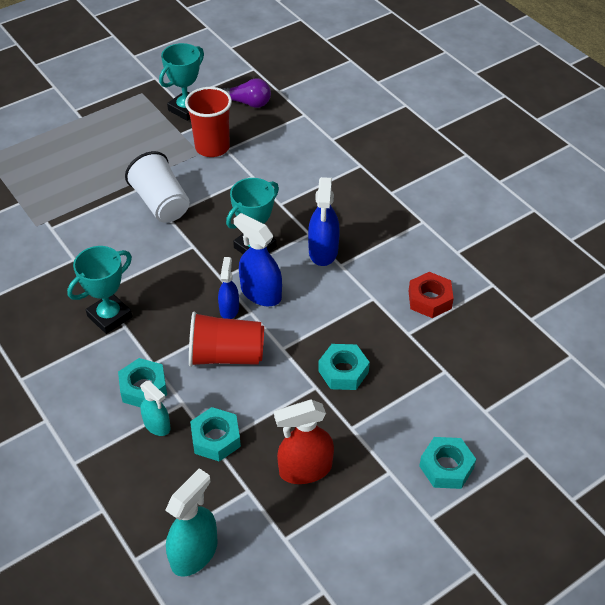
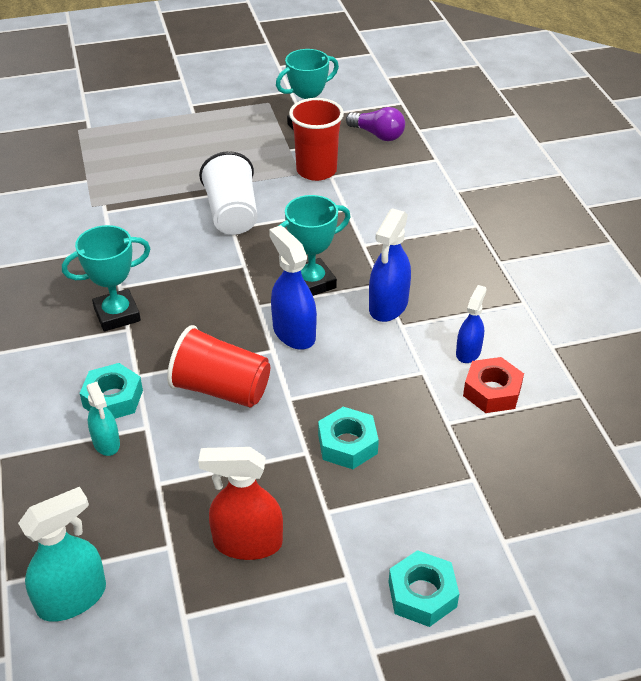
camera: 20 degrees right, 5 degrees down
turquoise nut [190,407,241,462] -> none
blue spray bottle [218,257,239,319] -> blue spray bottle moved to [456,285,487,363]

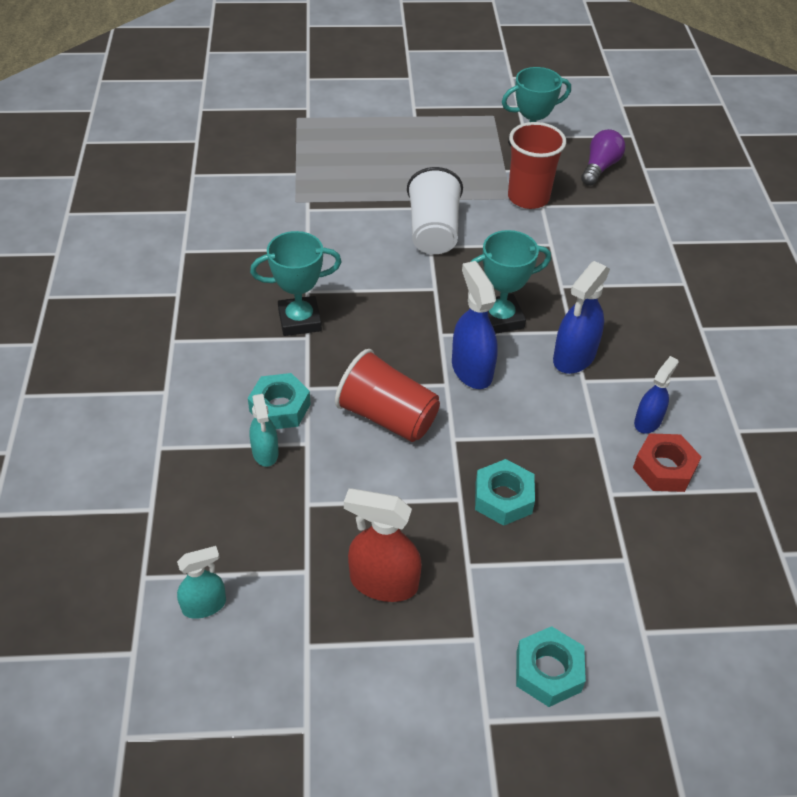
camera: 10 degrees right, 5 degrees up
turquoise spray bottle [18,487,106,622] -> turquoise spray bottle [177,546,226,619], size x0.63
purple light bulb [346,107,405,141] -> purple light bulb turned 105 degrees counterclockwise [581,129,625,186]

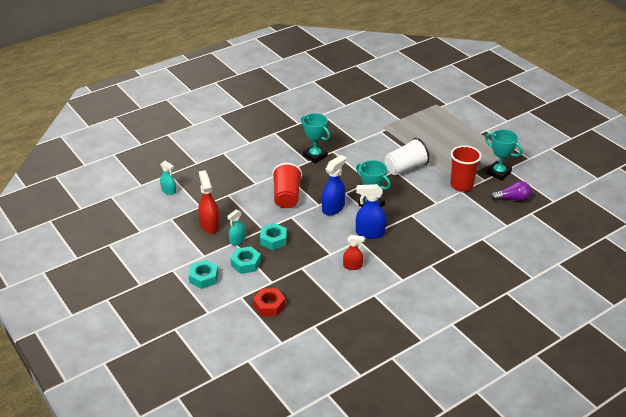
camera: 60 degrees right, 10 degrees down
turquoise nut [248,373,311,429] -> turquoise nut moved to [230,246,261,274]
turquoise spray bottle [249,394,279,467] -> turquoise spray bottle moved to [227,209,246,245]
red nut [633,433,701,492] -> red nut moved to [253,288,285,316]
blue spray bottle [634,356,679,434] -> red spray bottle [343,235,365,270]

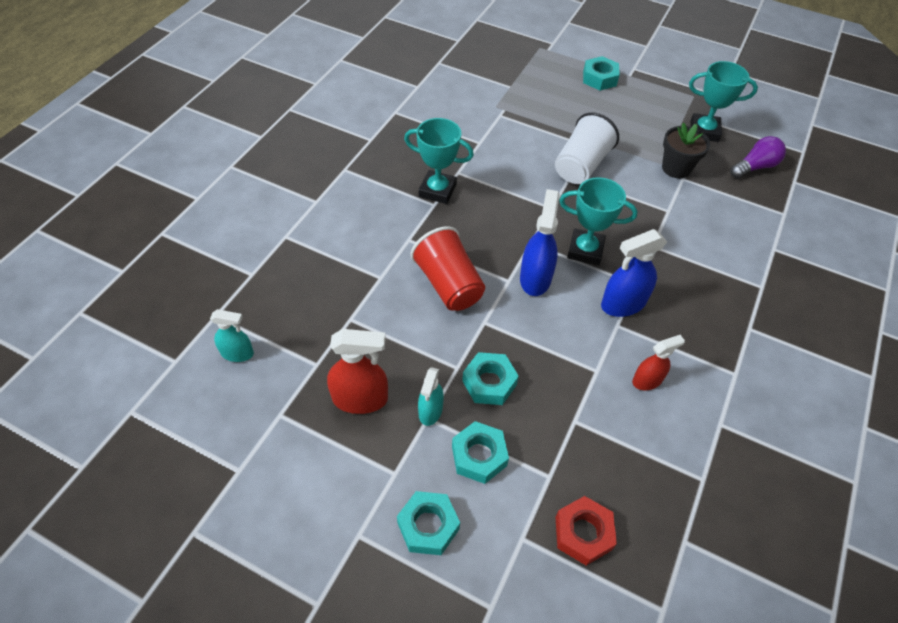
camera: 30 degrees left, 15 degrees up
red spray bottle [198,170,220,234] -> red spray bottle turned 135 degrees clockwise [327,329,388,414]
red cup [450,145,482,192] -> black flower pot [662,122,710,178]
none -> turquoise nut [583,56,620,91]

